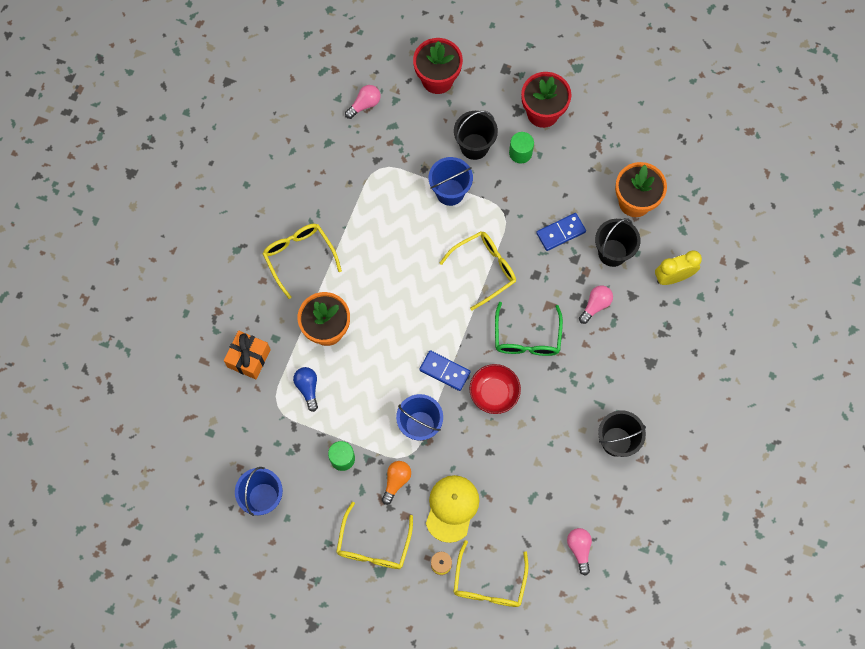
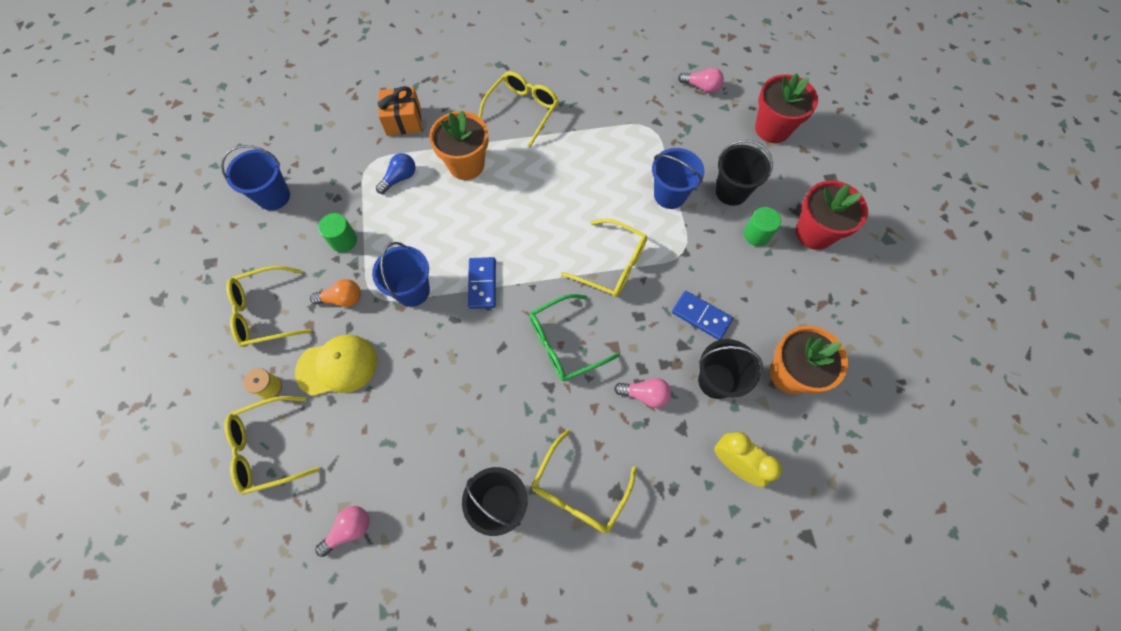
camera: 60 degrees right, 5 degrees down
red bowl [469,364,521,414] -> none
none -> yellow glasses [531,429,636,533]

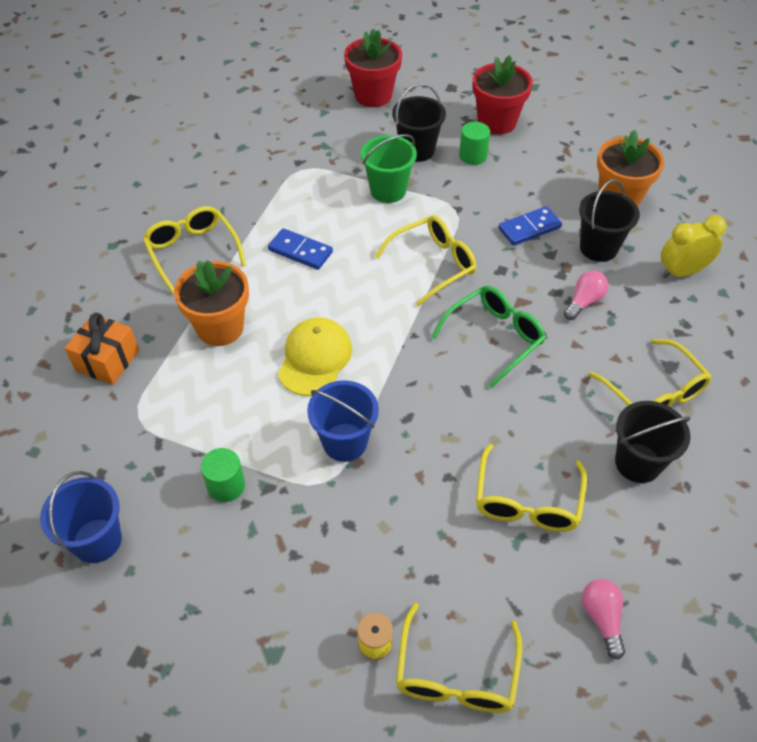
camera: 60 degrees left, 15 degrees down
yellow glasses [226,266,311,347] -> yellow glasses moved to [476,444,587,532]
yellow cap [295,335,377,396] -> yellow cap moved to [278,317,352,396]
orange light bulb [310,279,361,307] -> none
blue light bulb [376,153,416,194] -> none
blue domino [468,257,496,309] -> blue domino moved to [268,228,333,270]
green glasses [529,294,620,381] -> green glasses turned 135 degrees counterclockwise [431,286,546,388]
blue bucket [652,148,704,209] -> green bucket [361,134,417,203]
pink light bulb [678,67,724,93] -> none

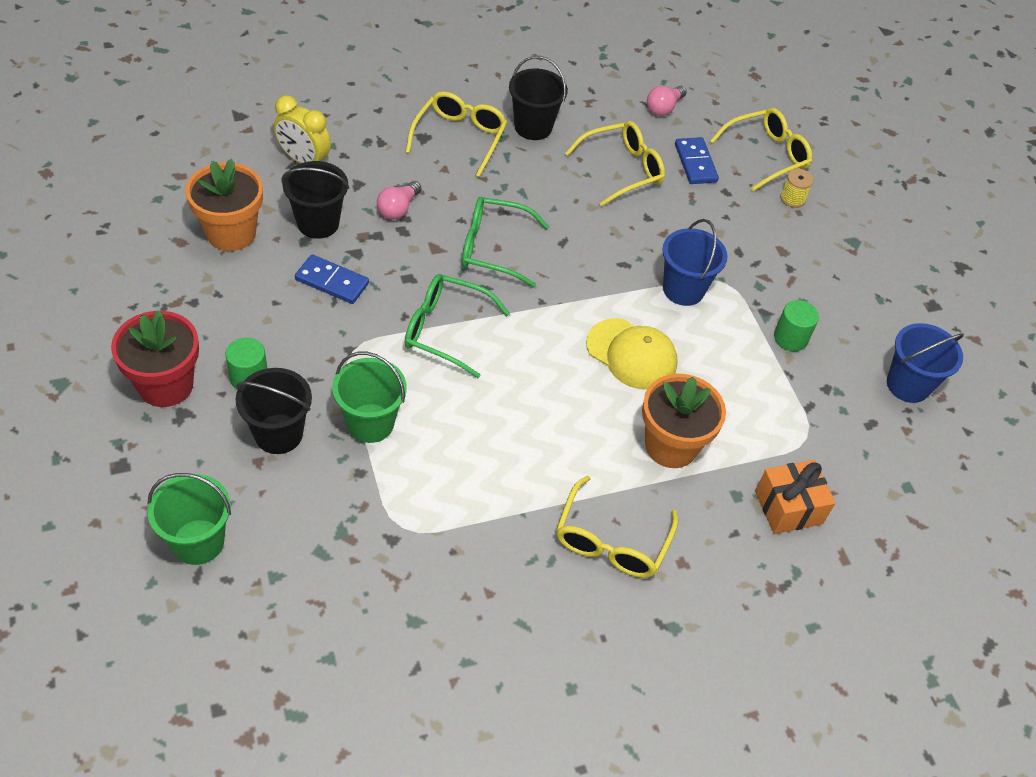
camera: 135 degrees left, 0 degrees up
blue domino [268,228,333,270] -> blue domino moved to [675,137,719,184]
yellow cap [278,317,352,396] -> yellow cap turned 120 degrees counterclockwise [586,318,678,390]
red flower pot [344,28,402,107] -> green bucket [148,473,231,565]
yellow glasses [374,215,476,306] -> green glasses [405,274,510,378]
pink light bulb [564,270,608,320] -> pink light bulb turned 60 degrees counterclockwise [377,181,421,220]

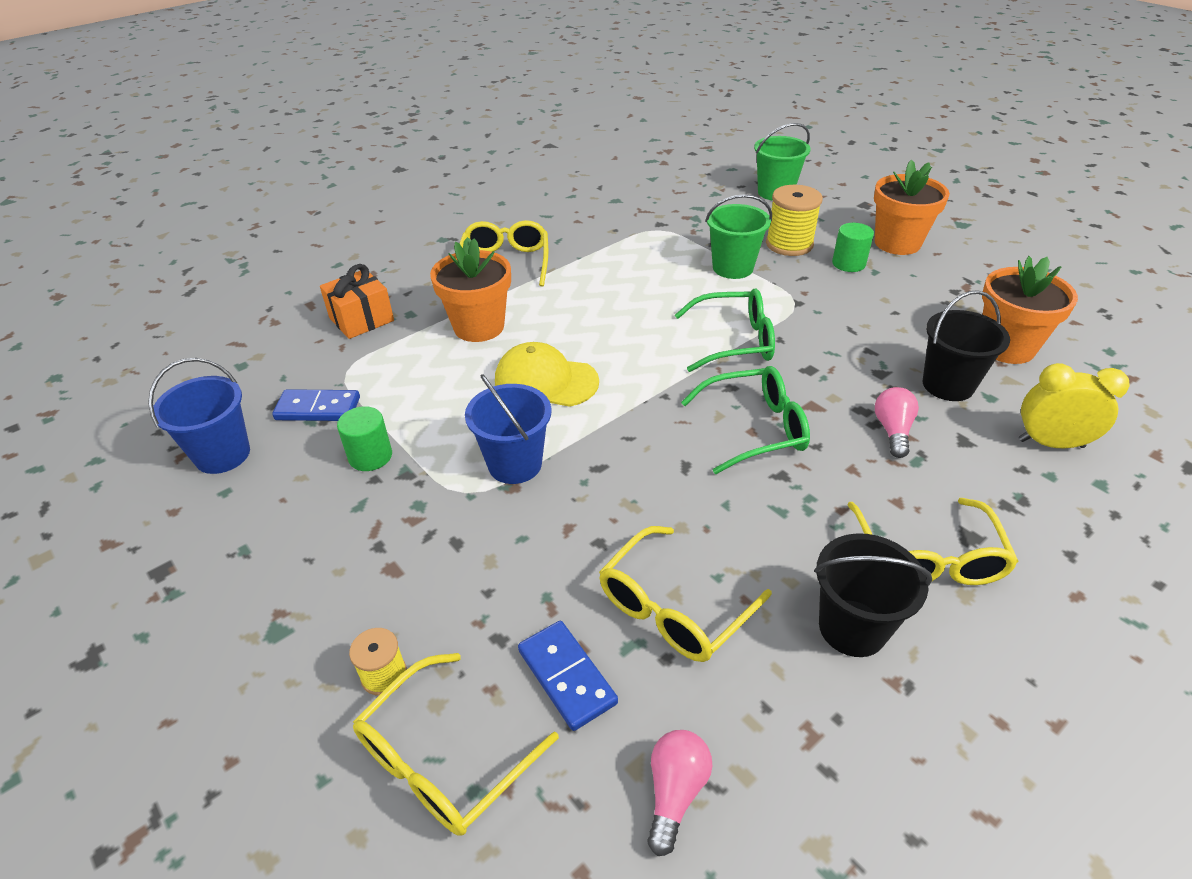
camera: 165 degrees right, 10 degrees down
red flower pot [111,310,199,407] -> orange flower pot [874,160,950,255]
black bucket [236,368,312,454] -> yellow spool [766,185,823,256]
blue domino [295,254,369,304] -> blue domino moved to [272,389,360,421]

